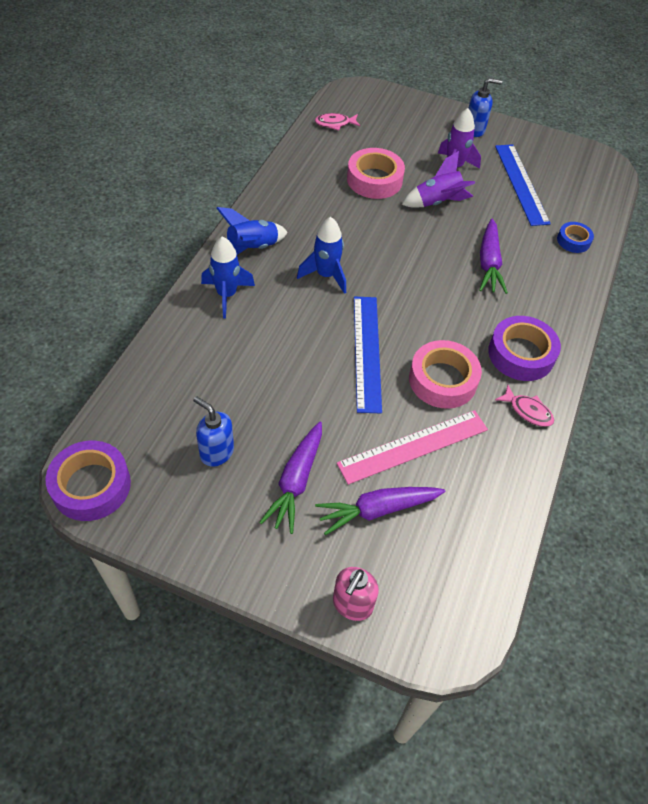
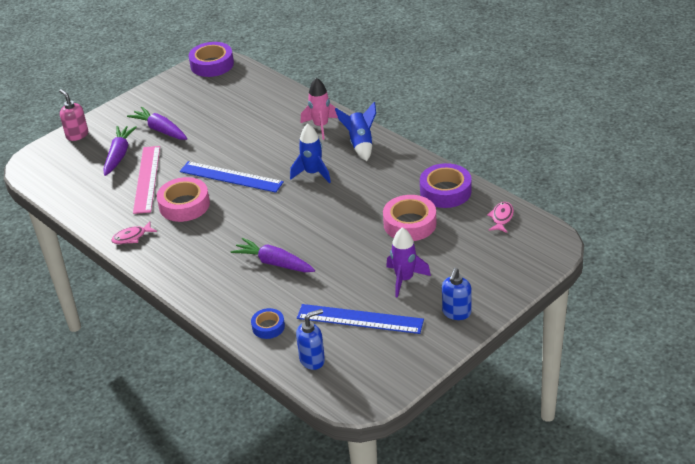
camera: 120 degrees right, 15 degrees down
blue soap dispenser [193,396,234,467] -> blue soap dispenser moved to [296,309,325,370]
blue rocket [201,236,255,319] -> pink rocket [301,78,338,140]
purple rocket [402,151,475,208] -> none
purple tape [488,316,561,381] -> purple tape moved to [420,163,472,208]

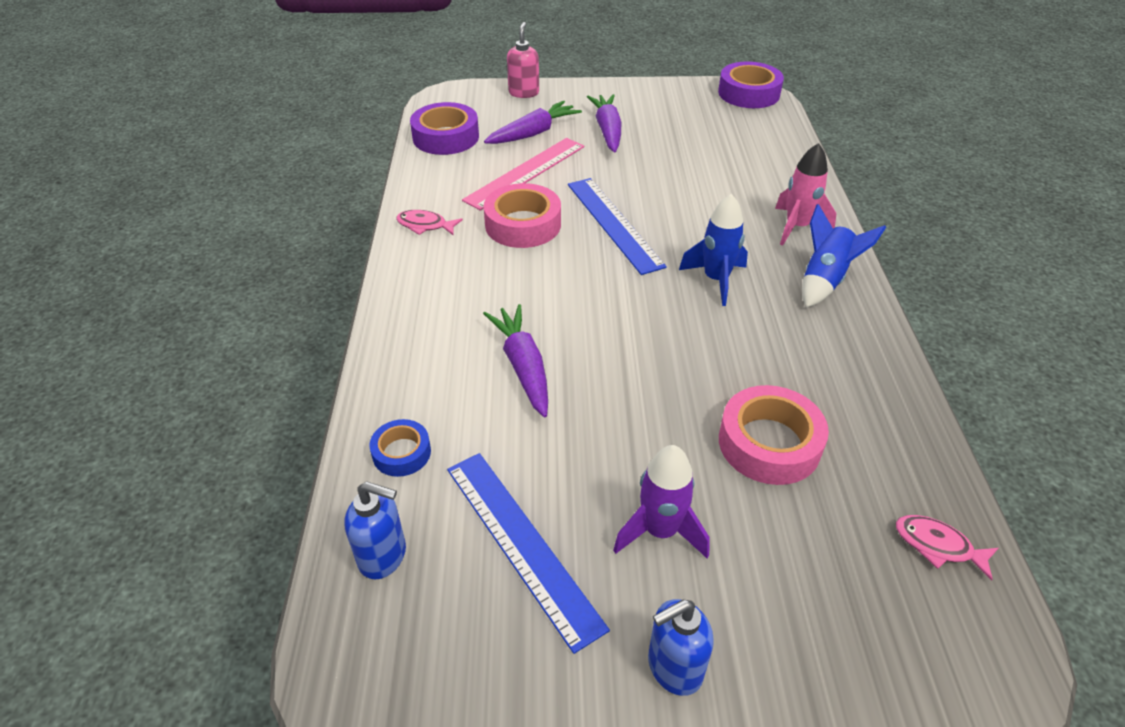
camera: 40 degrees right, 5 degrees up
purple tape [420,163,472,208] -> purple tape moved to [410,102,479,155]
pink fish [487,202,514,233] -> pink fish turned 120 degrees counterclockwise [896,515,998,581]

